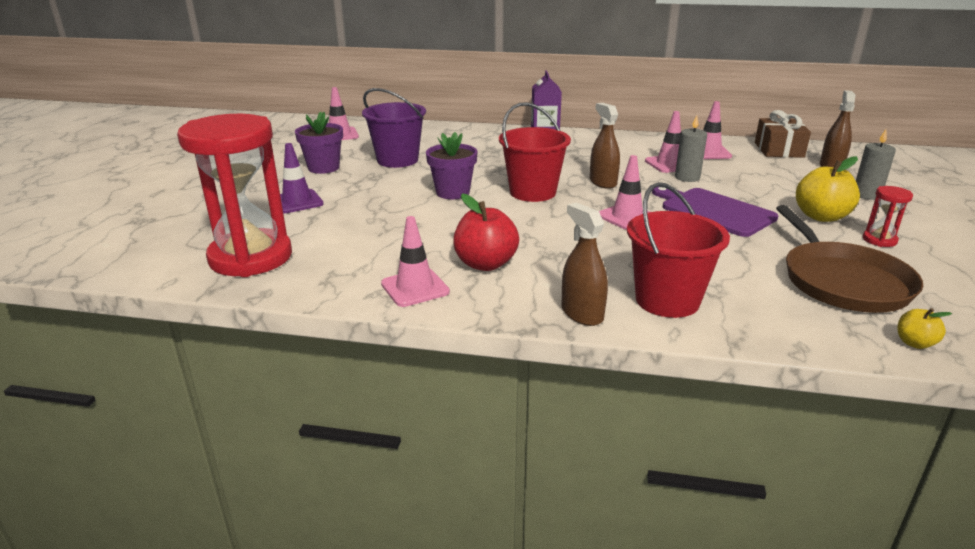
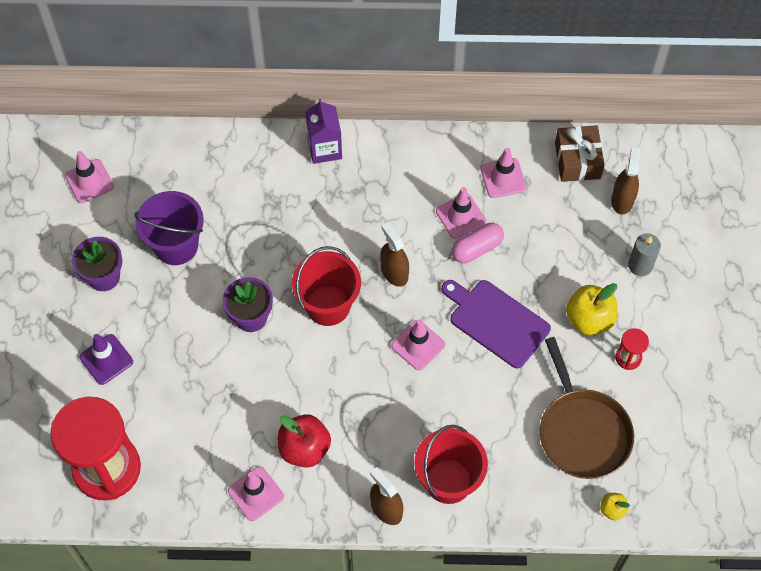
camera: 10 degrees left, 35 degrees up
grey candle [675,115,707,182] -> pink capsule [451,223,504,264]

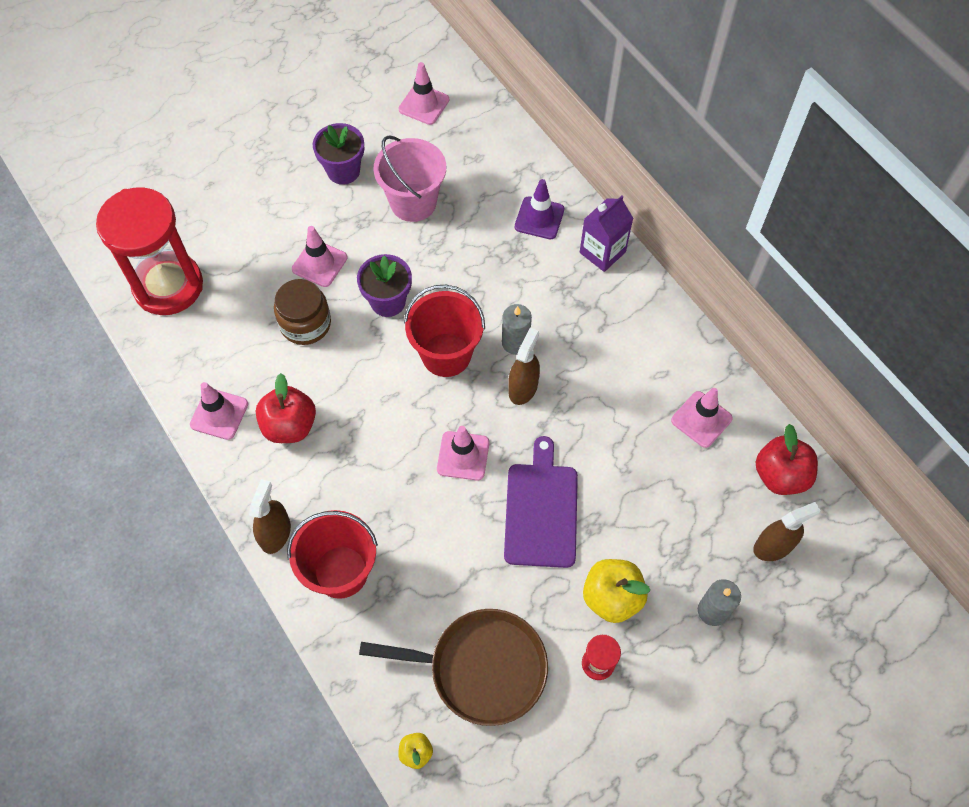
camera: 55 degrees right, 0 degrees up
purple traffic cone [79,334,133,385] -> purple traffic cone moved to [515,179,564,239]
purple bucket [134,191,204,265] -> pink bucket [374,135,446,222]
pink traffic cone [436,187,486,239] -> pink traffic cone moved to [292,226,348,287]
pink capsule [451,223,504,264] -> none
brown pan [540,337,634,479] -> brown pan turned 120 degrees counterclockwise [359,609,548,726]
brown gift [555,125,605,182] -> red apple [756,424,818,495]
none -> brown jar [274,279,331,345]
none -> grey candle [502,304,532,355]

